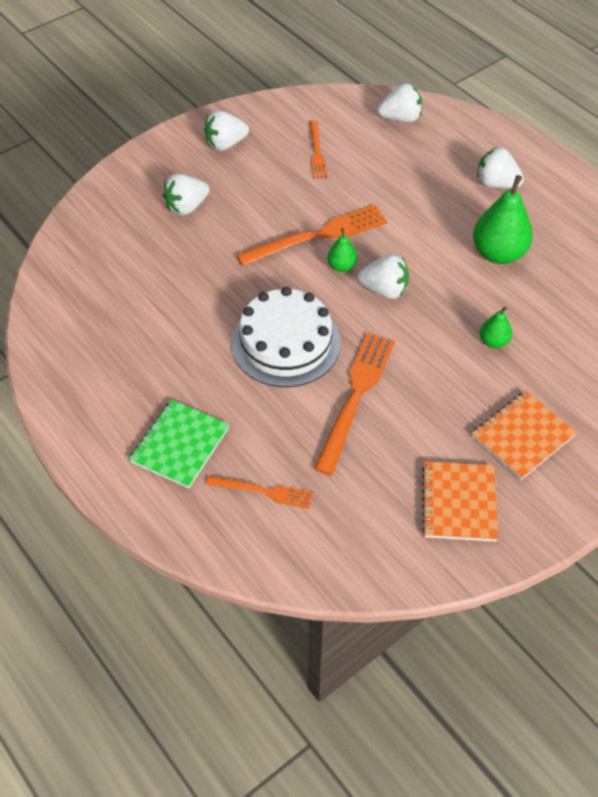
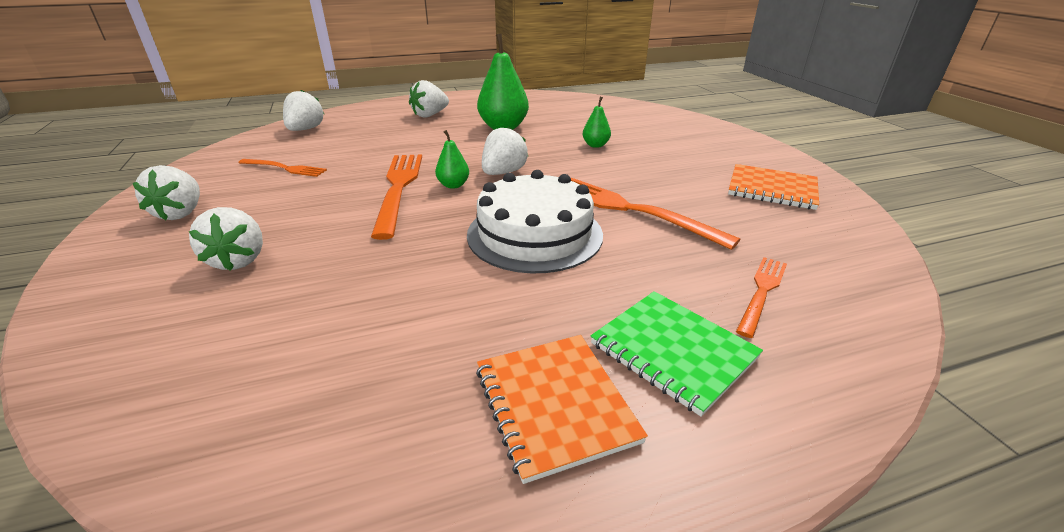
camera: 70 degrees left, 20 degrees down
orange notebook [472,391,577,480] -> orange notebook moved to [476,335,648,484]

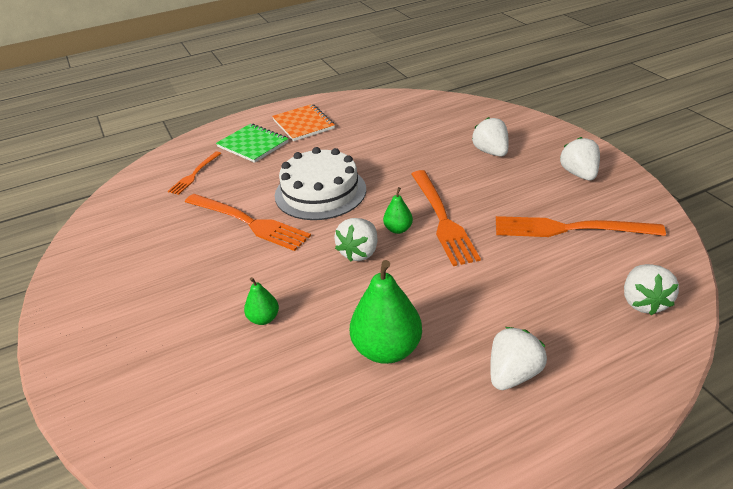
camera: 175 degrees right, 5 degrees up
orange fork [238,159,327,177] -> orange fork [496,216,666,237], size x1.77
orange notebook [728,164,819,210] -> none

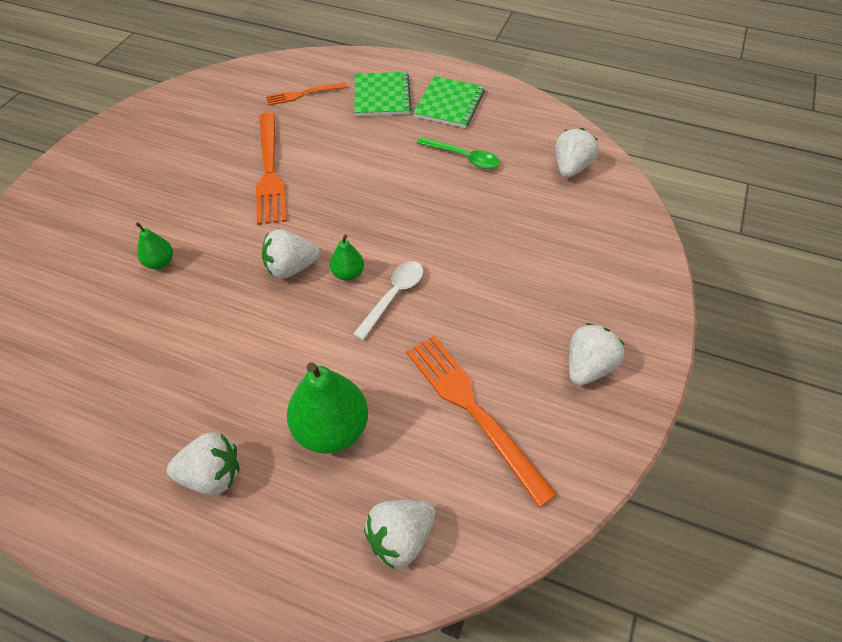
camera: 45 degrees right, 15 degrees up
orange notebook [272,104,335,141] -> green notebook [413,76,485,128]
white cake [275,147,366,220] -> none
green pear [350,260,422,364] -> green pear moved to [287,362,368,454]
orange fork [411,170,481,266] -> white spoon [353,261,423,340]
white strawberry [472,117,509,157] -> white strawberry moved to [556,128,599,178]
none -> green spoon [417,137,500,169]

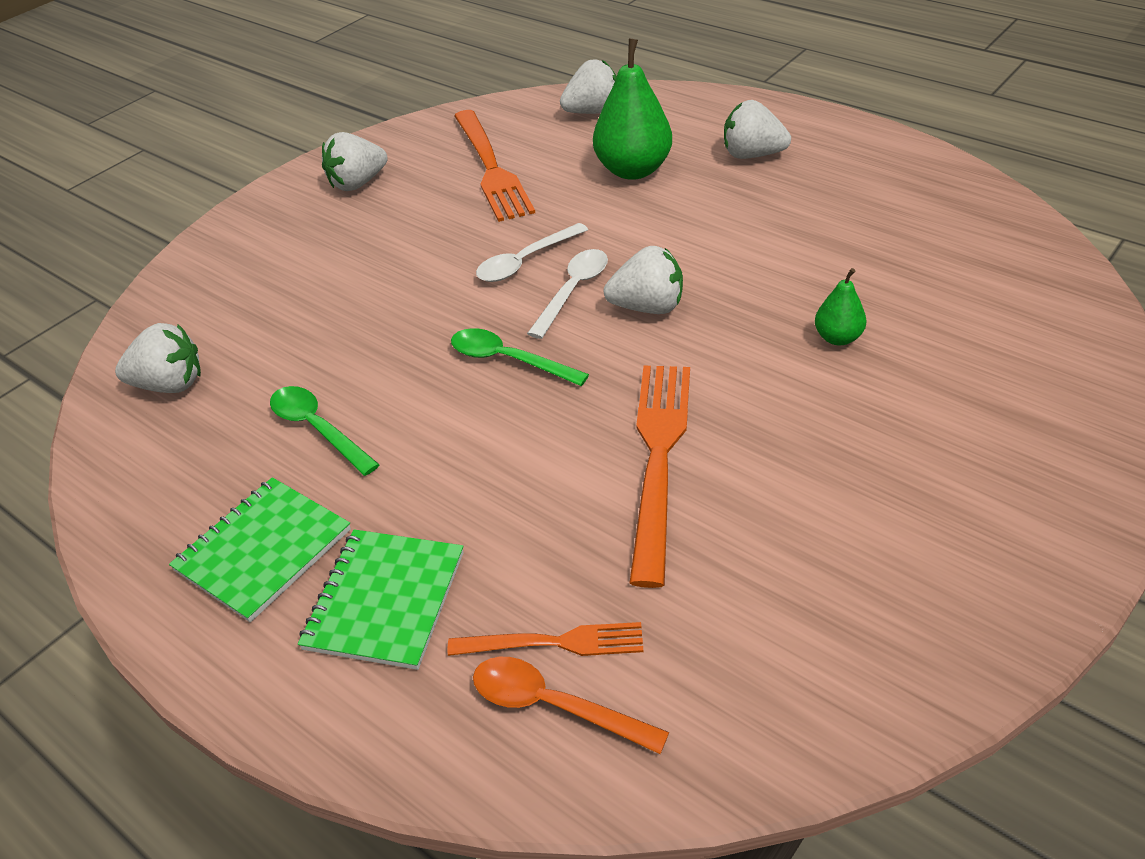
camera: 160 degrees left, 10 degrees down
green pear [330,235,364,281] -> white spoon [527,249,608,339]
white strawberry [556,128,599,178] -> white strawberry turned 135 degrees counterclockwise [115,323,201,393]
none -> green spoon [451,328,589,386]
none -> orange spoon [473,657,669,754]

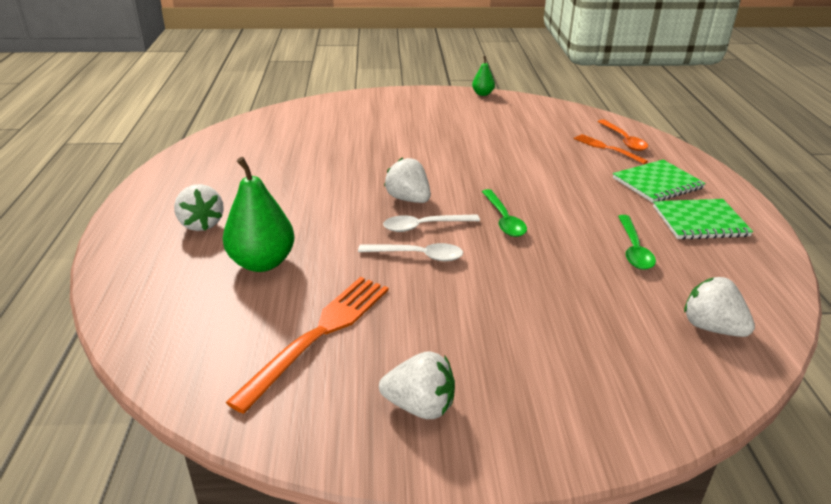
camera: 135 degrees left, 10 degrees down
white strawberry [560,59,617,114] -> none
orange fork [629,366,690,588] -> none
green pear [815,268,867,345] -> green pear moved to [472,56,495,96]

